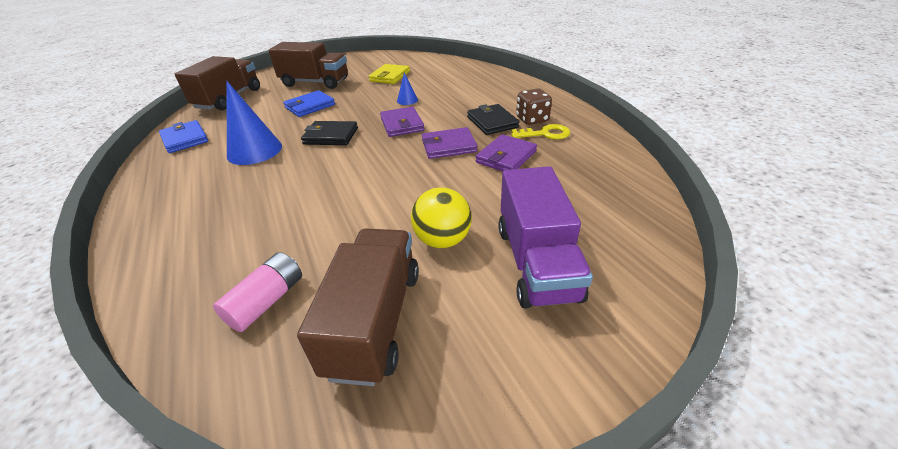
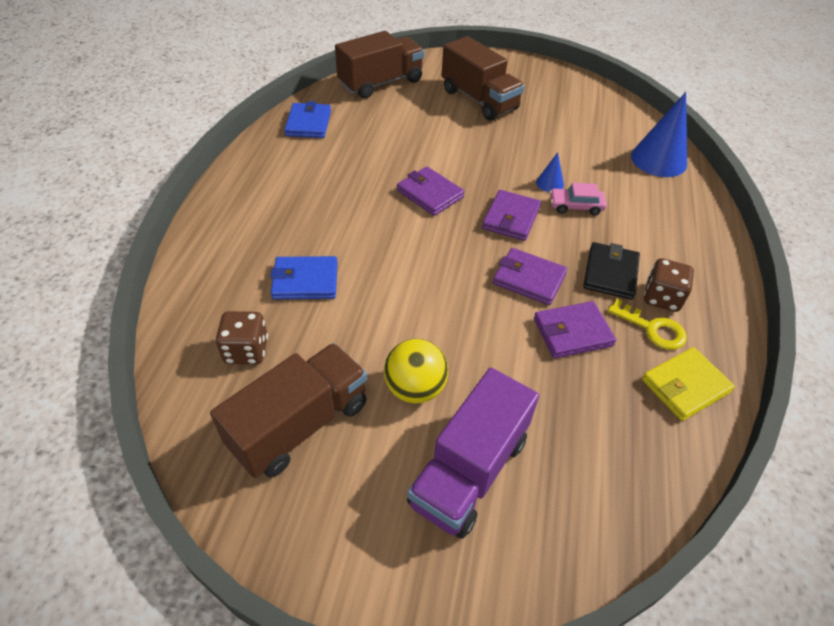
camera: 35 degrees right, 10 degrees up
pink battery [213,252,302,332] -> brown dice [215,311,268,364]
blue cone [226,81,282,165] -> blue cone moved to [631,92,687,177]
blue wallet [283,90,335,117] -> blue wallet moved to [270,256,338,299]
black wallet [301,121,358,145] -> purple wallet [397,167,465,216]
yellow wallet [369,64,410,84] -> yellow wallet moved to [642,347,735,421]
none -> pink car [550,183,607,215]

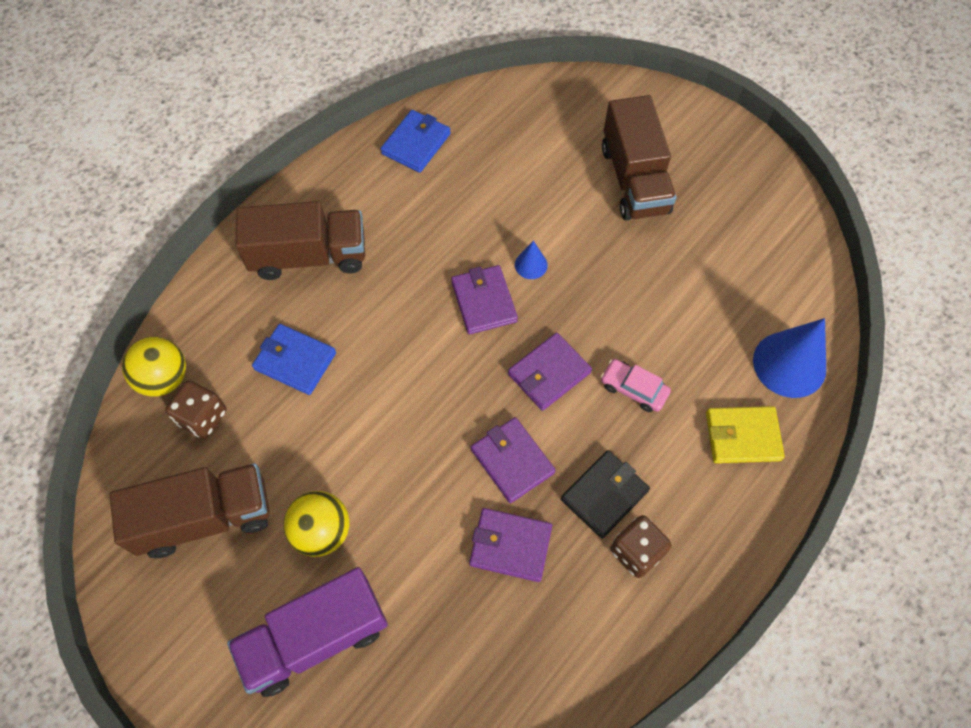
camera: 30 degrees right, 15 degrees up
brown truck [335,31,425,98] -> brown truck moved to [235,201,365,280]
blue cone [536,152,564,192] -> blue cone moved to [515,240,548,279]
yellow key [608,299,687,350] -> none
yellow wallet [642,347,735,421] -> yellow wallet moved to [706,406,785,463]
none -> yellow ball [122,337,186,397]

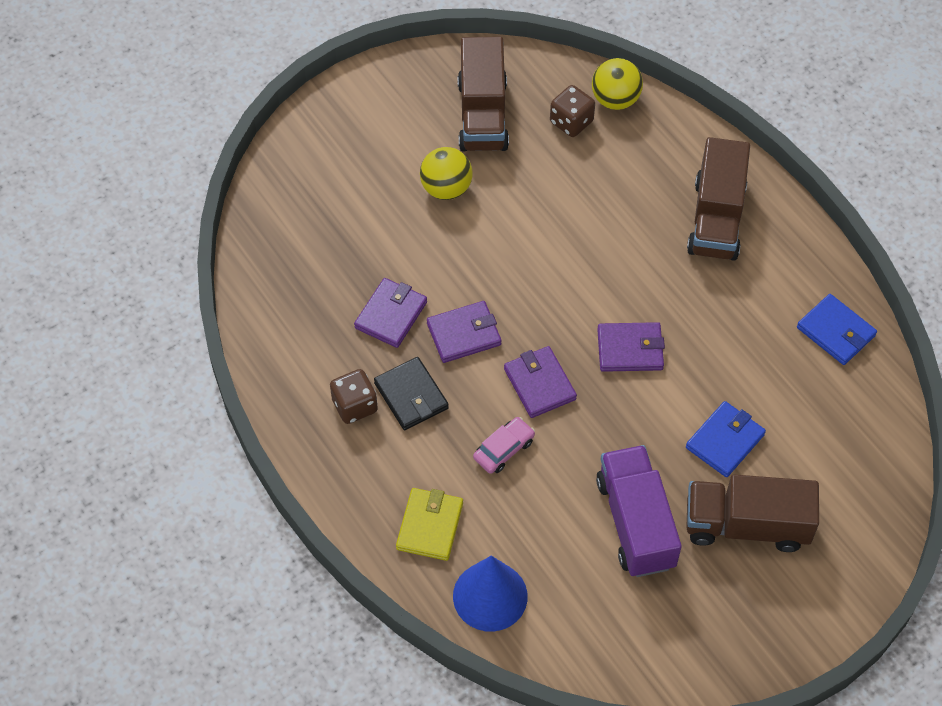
camera: 105 degrees right, 5 degrees down
purple truck [227,567,388,697] -> purple truck moved to [596,445,682,577]
blue wallet [252,324,336,395] -> blue wallet moved to [686,401,766,477]
blue cone [515,240,548,279] -> none

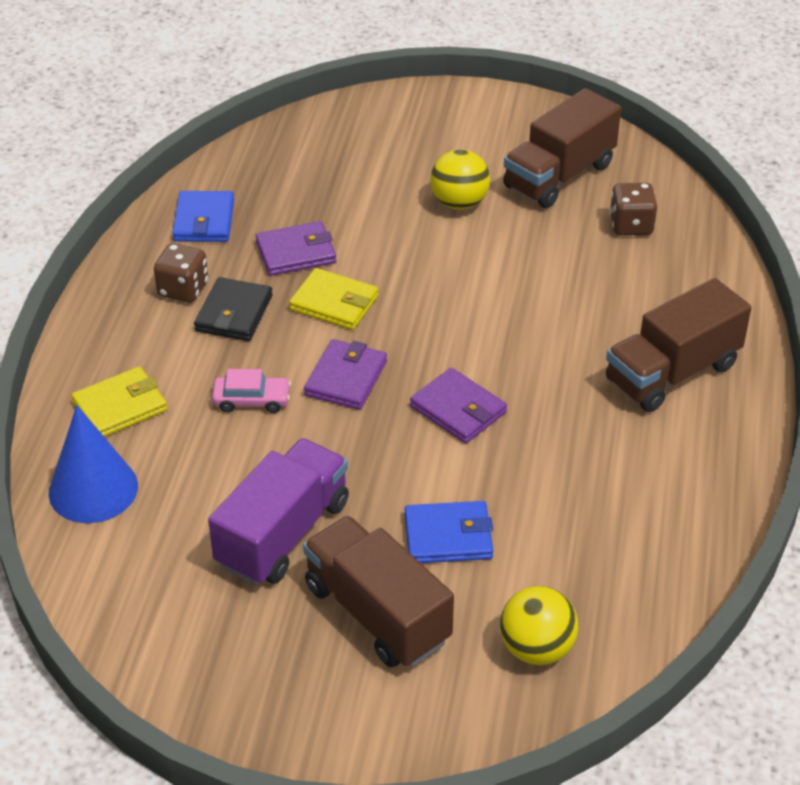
camera: 45 degrees right, 15 degrees down
purple wallet [427,301,502,363] -> yellow wallet [289,268,378,330]
yellow ball [592,58,643,110] -> yellow ball moved to [500,586,578,665]
blue wallet [797,294,877,365] -> blue wallet moved to [172,191,234,242]

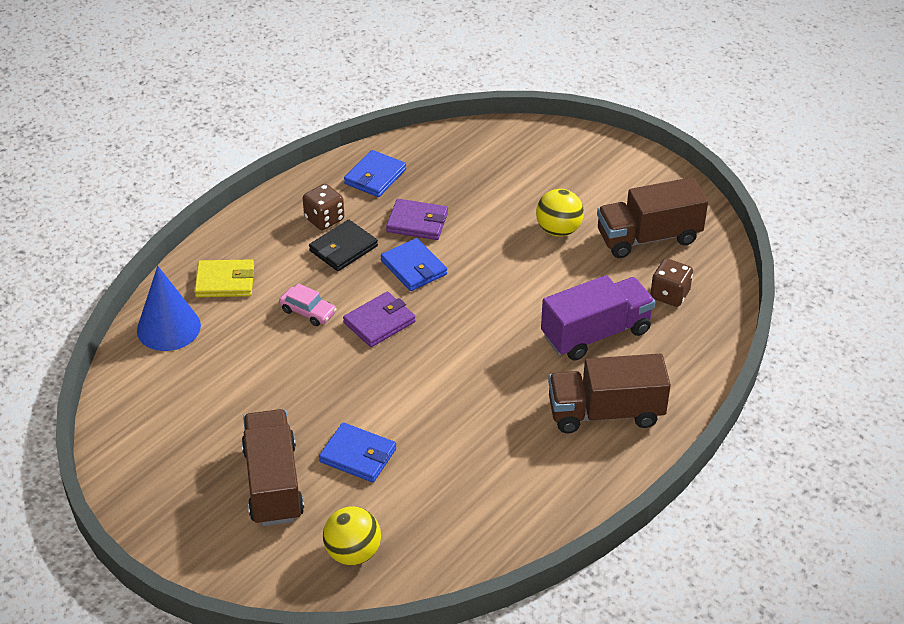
camera: 30 degrees right, 0 degrees up
purple truck [208,438,349,585] -> purple truck moved to [541,275,655,360]
yellow wallet [289,268,378,330] -> blue wallet [381,238,447,291]
purple wallet [410,368,507,443] -> none

